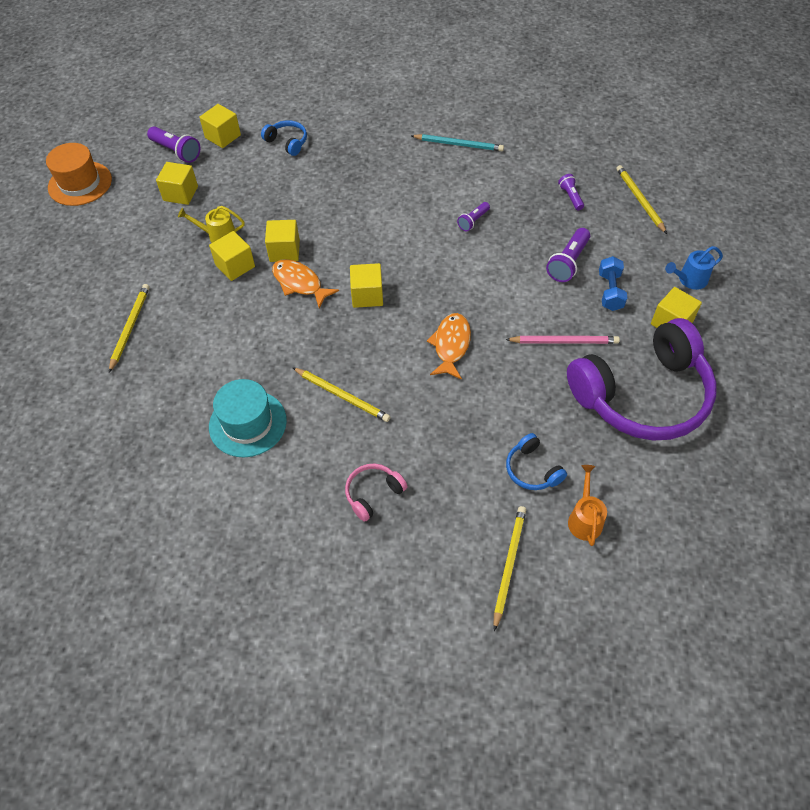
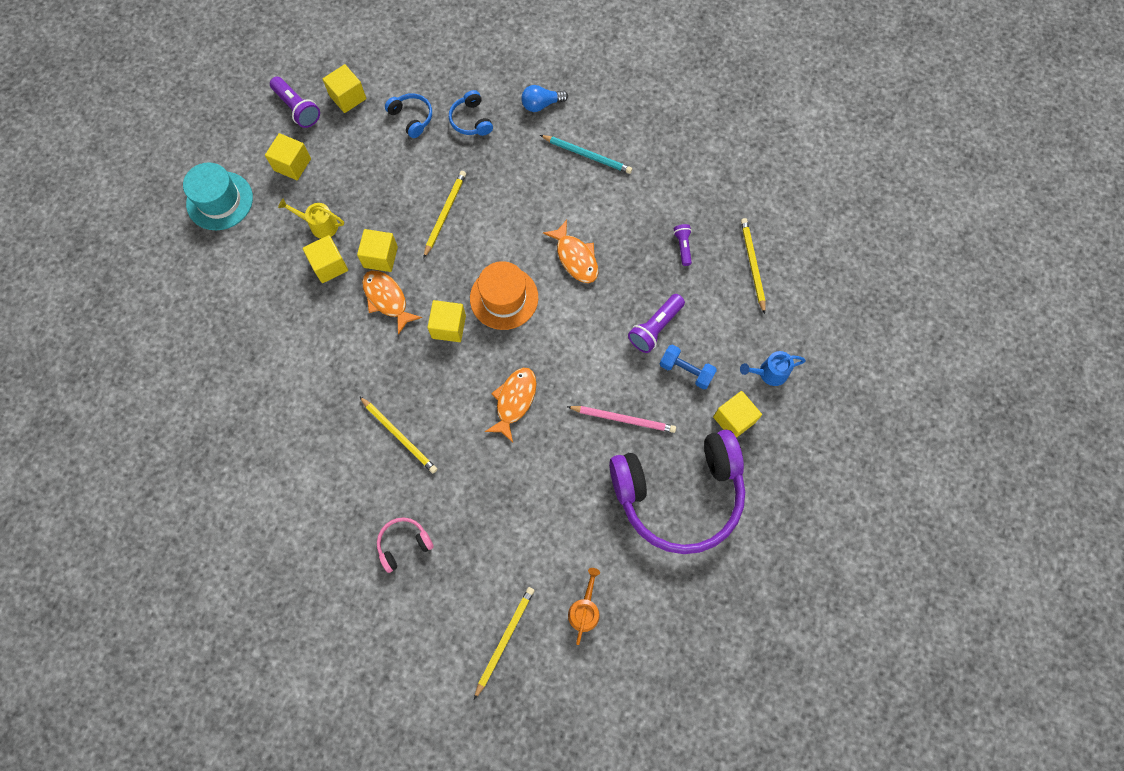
camera: 10 degrees right, 15 degrees up
orange hat [46,143,112,206] -> orange hat moved to [470,261,538,330]
yellow pencil [109,284,150,373] -> yellow pencil moved to [423,171,466,258]
turquoise hat [209,379,287,457] -> turquoise hat moved to [183,162,253,230]
purple flashlight [457,202,490,231] -> orange fish [543,220,598,283]
blue headphones [506,433,567,490] -> blue headphones moved to [449,90,493,136]
blue dumbbell [599,256,627,311] -> blue dumbbell turned 75 degrees counterclockwise [660,345,717,389]
none -> blue light bulb [521,85,568,112]

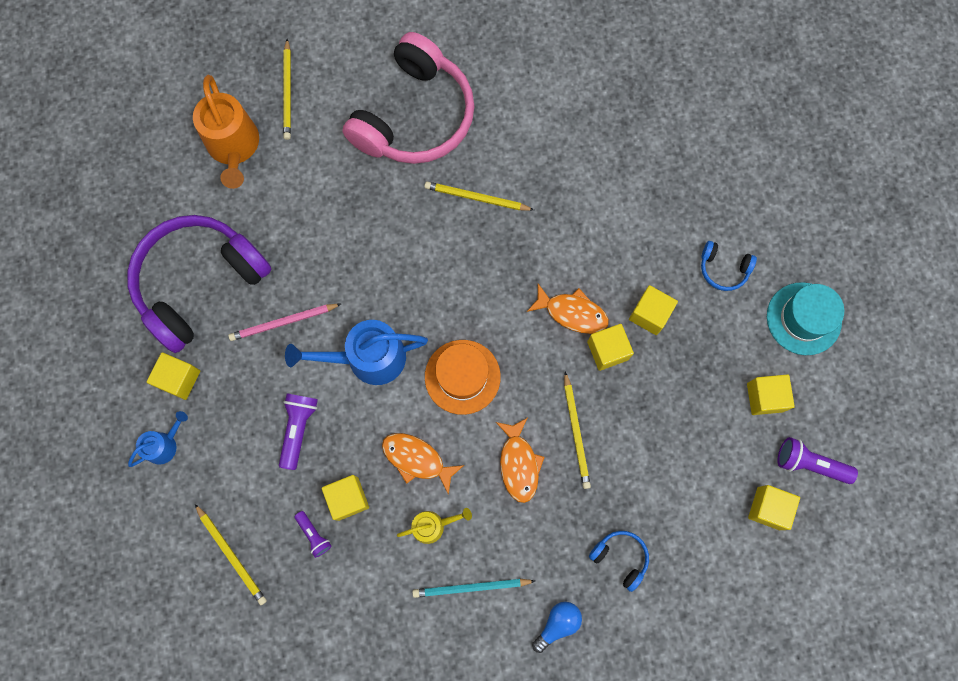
camera: 150 degrees right, 5 degrees up
yellow watering can [278,198,344,239] -> yellow watering can moved to [397,508,472,544]
pink headphones [377,518,434,573] -> pink headphones [342,32,474,164], size x2.47
blue headphones [385,93,432,138] -> blue headphones moved to [701,241,757,291]
yellow cube [427,300,466,342] -> yellow cube moved to [322,475,369,521]
orange fish [485,368,536,442] -> orange fish moved to [496,418,545,503]
orange watering can [568,568,600,645] -> orange watering can [193,75,259,189], size x1.84
blue dumbbell [660,345,717,389] -> none
none -> blue watering can [285,320,428,385]

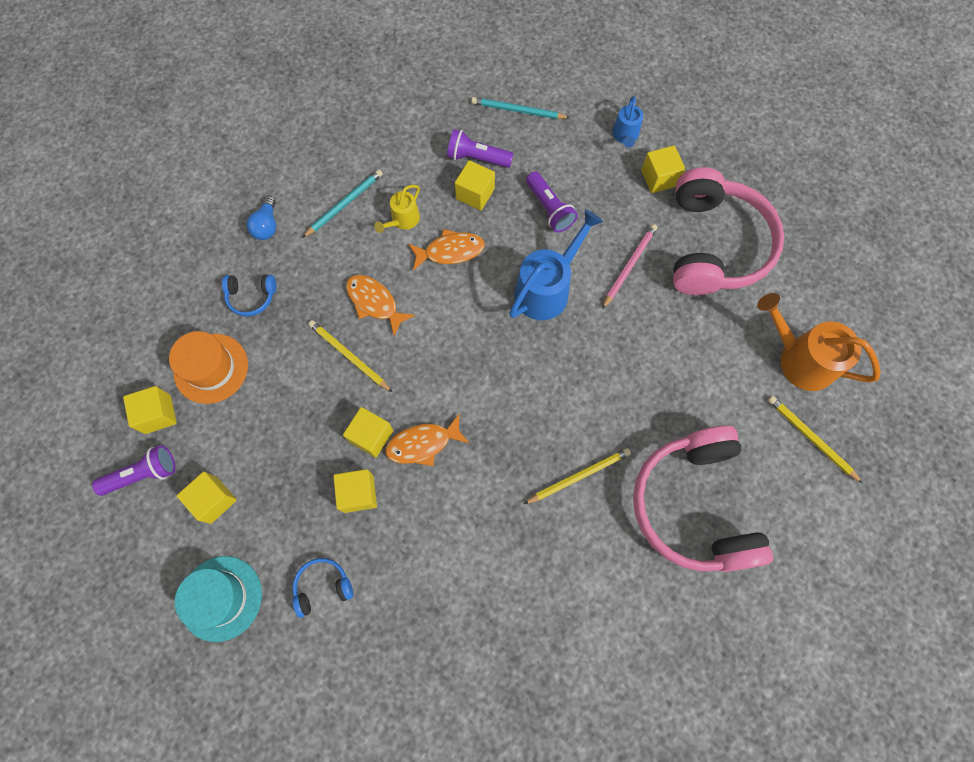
camera: 140 degrees right, 5 degrees down
purple headphones [127,215,271,353] -> pink headphones [673,168,784,295]
yellow pencil [195,504,267,605] -> turquoise pencil [471,97,570,119]
purple flashlight [294,511,332,558] -> purple flashlight [447,129,514,168], size x1.62
orange hat [425,340,501,415] -> orange hat moved to [169,331,248,404]

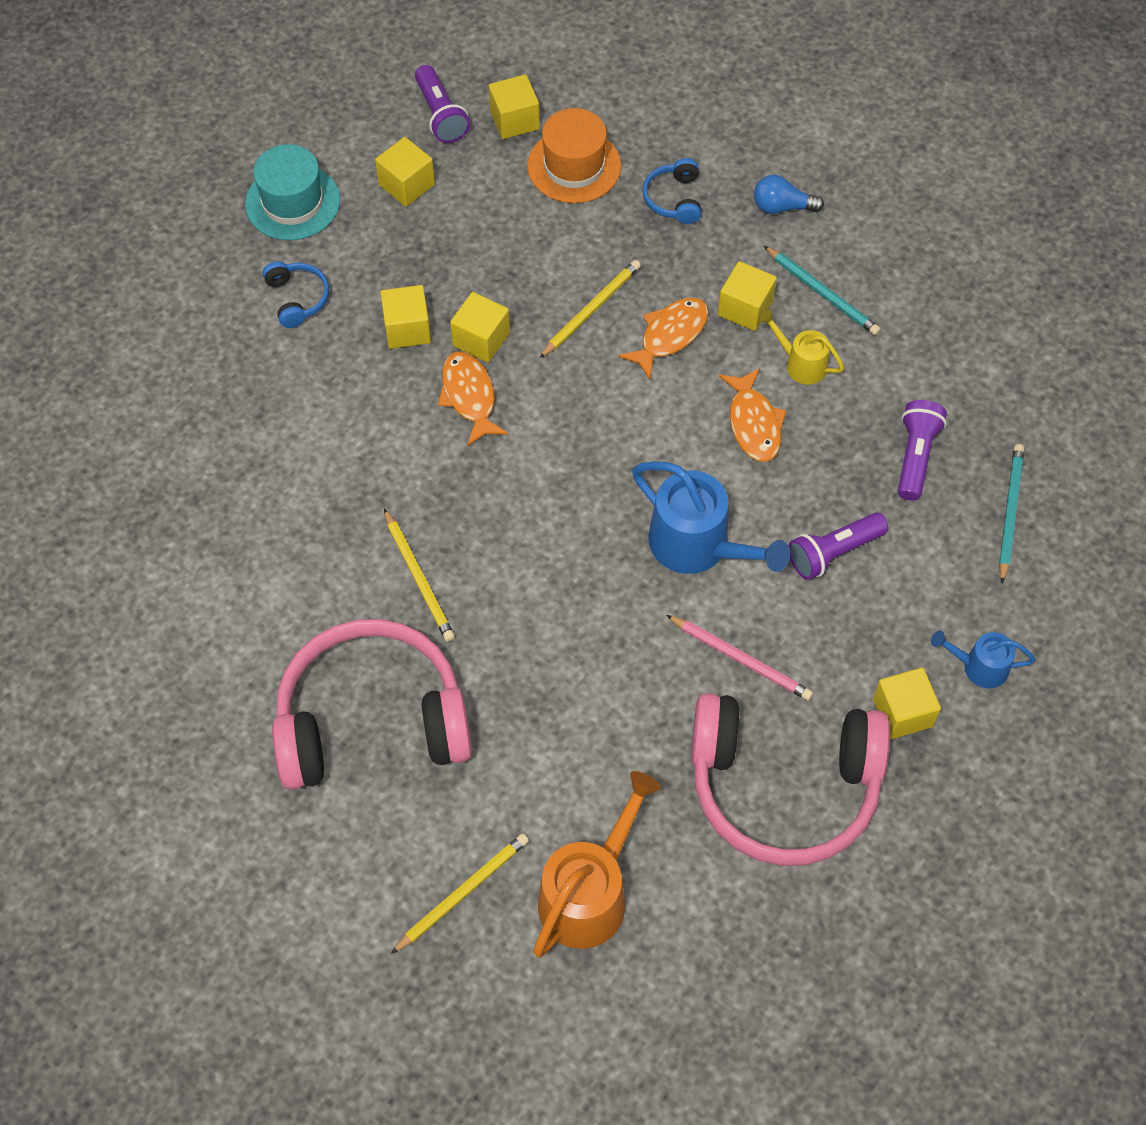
camera: 90 degrees right, 10 degrees down
yellow cube [455,160,495,211] -> yellow cube moved to [718,261,777,331]

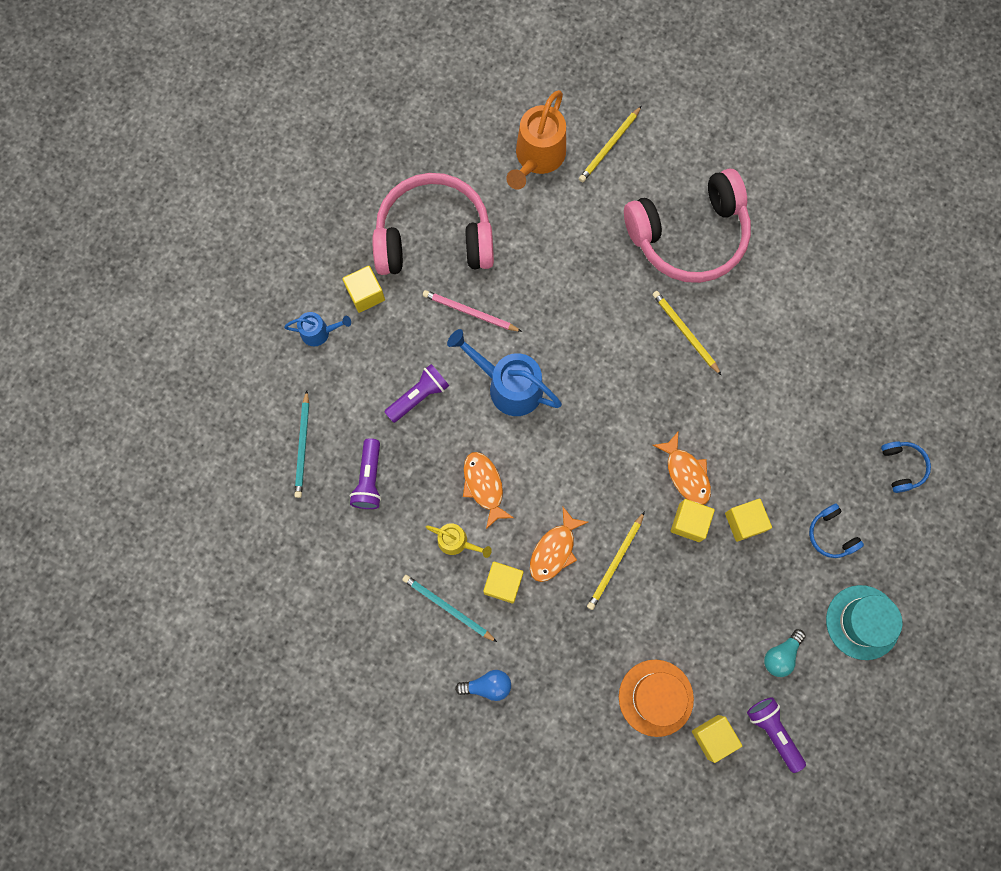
camera: 170 degrees right, 15 degrees up
yellow cube [375,137,435,207] -> turquoise light bulb [764,629,806,677]
blue headphones [643,158,701,224] -> blue headphones moved to [881,441,931,493]

